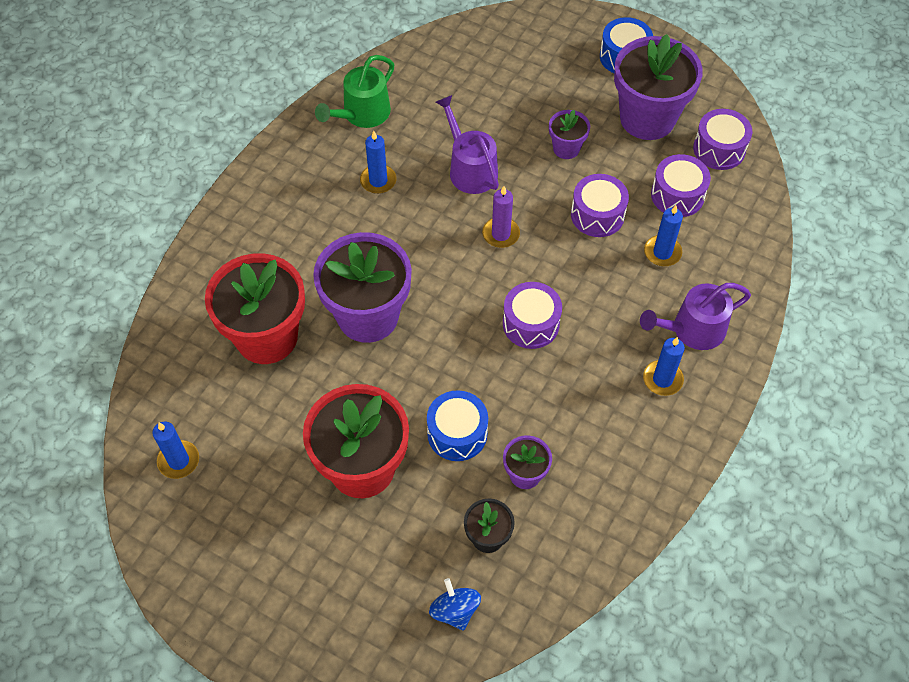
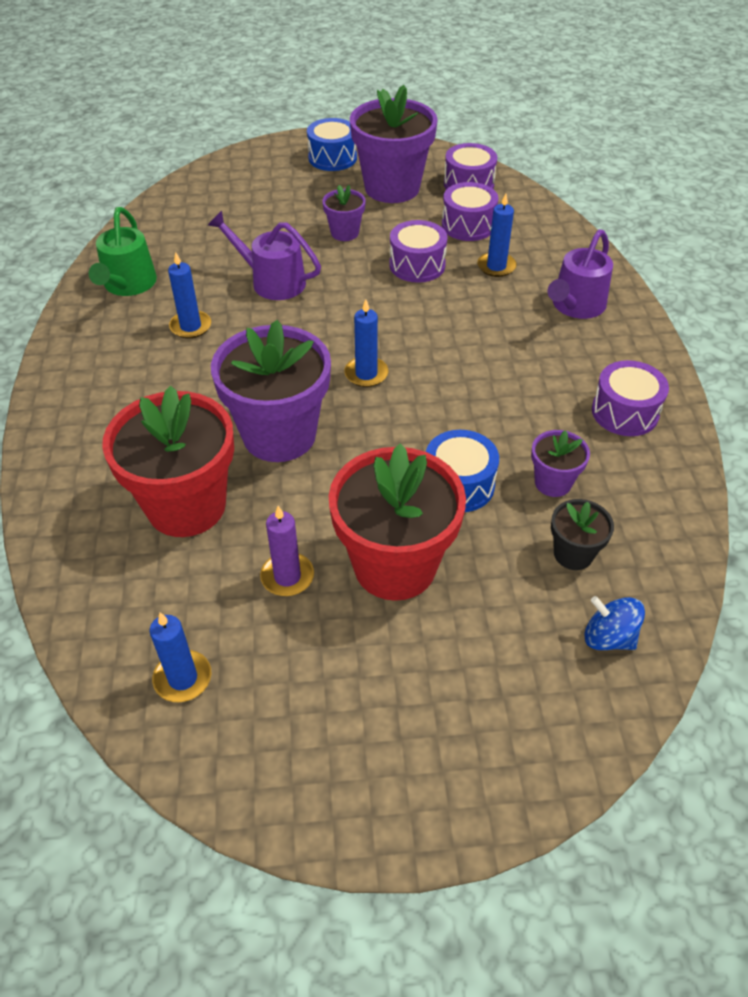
camera: 35 degrees left, 10 degrees down
purple candle [482,186,520,248] -> purple candle moved to [260,506,314,596]
purple drum [503,282,562,349] -> purple drum moved to [592,360,669,436]
blue candle [643,337,685,396] -> blue candle moved to [344,299,388,387]

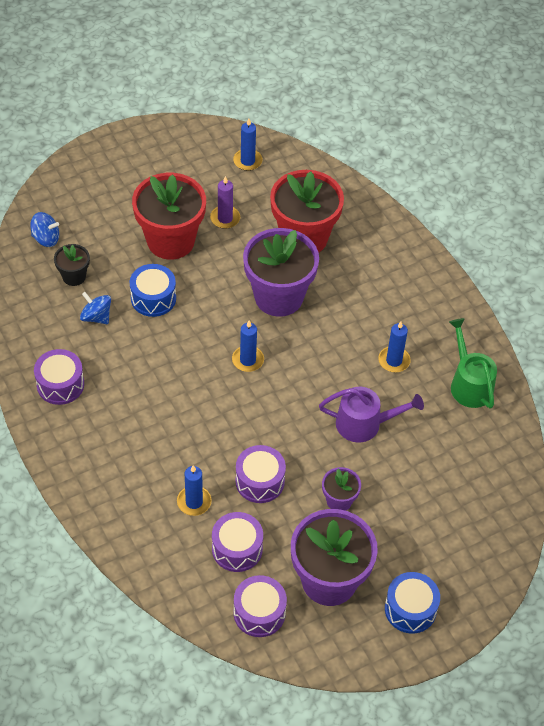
camera: 155 degrees right, 5 degrees up
purple flower pot [531,430,590,497] -> blue spinning top [80,292,111,324]
purple watering can [548,229,613,319] -> none

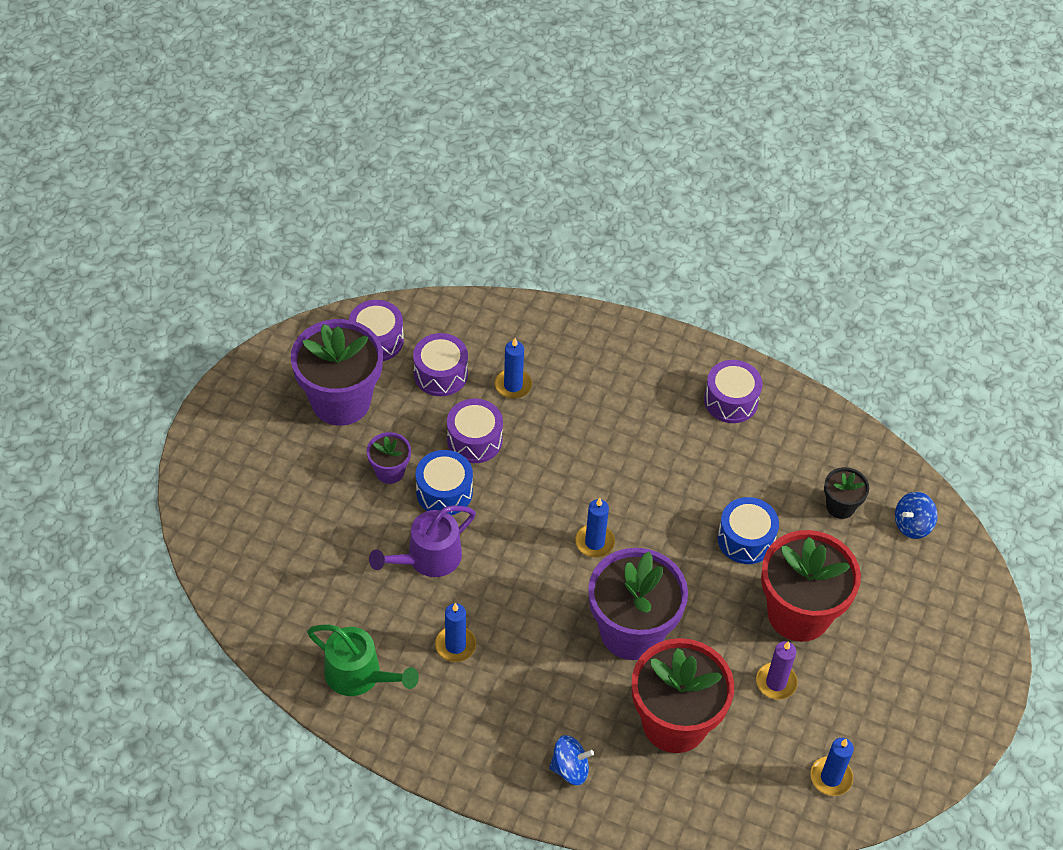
camera: 140 degrees right, 0 degrees up
blue spinning top [80,292,111,324] -> blue spinning top moved to [549,735,594,785]
blue drum [385,572,440,634] -> blue drum moved to [416,450,473,515]

